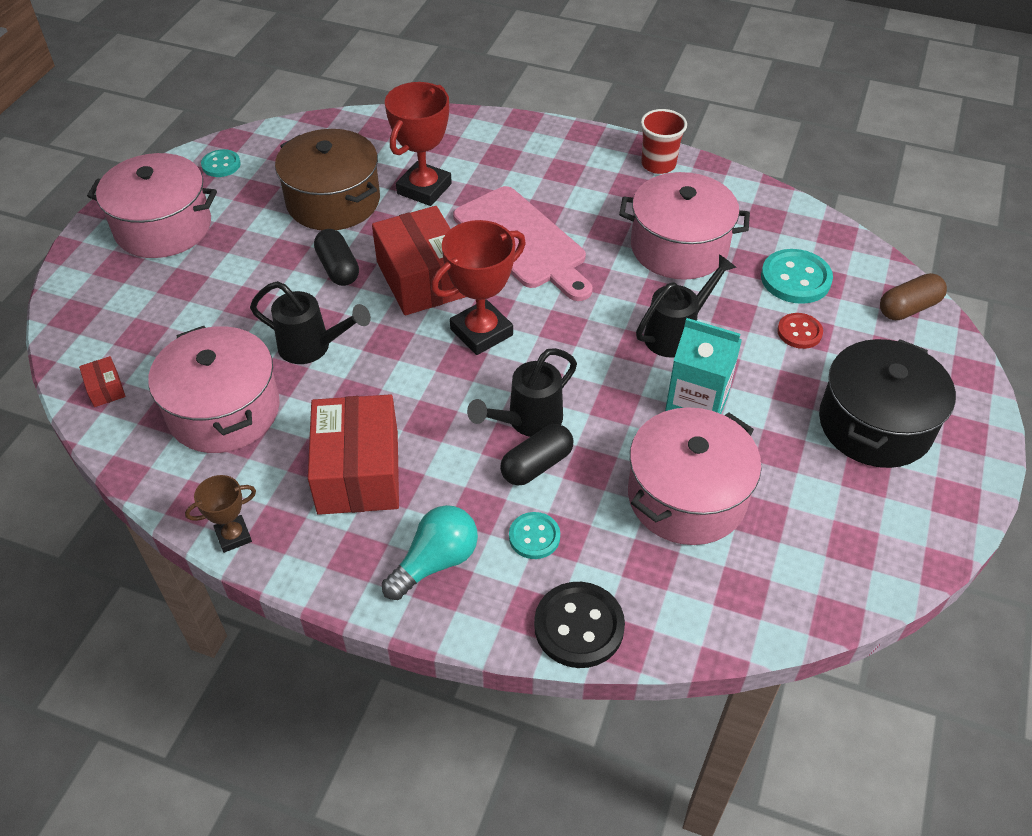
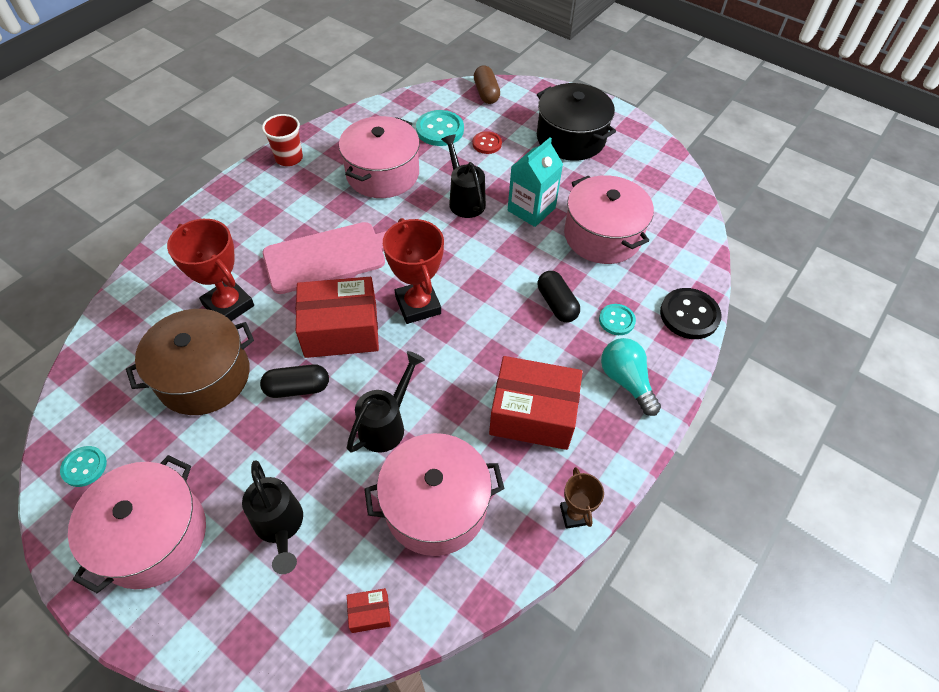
camera: 75 degrees left, 5 degrees up
black watering can [467,348,577,437] -> black watering can moved to [242,460,303,574]

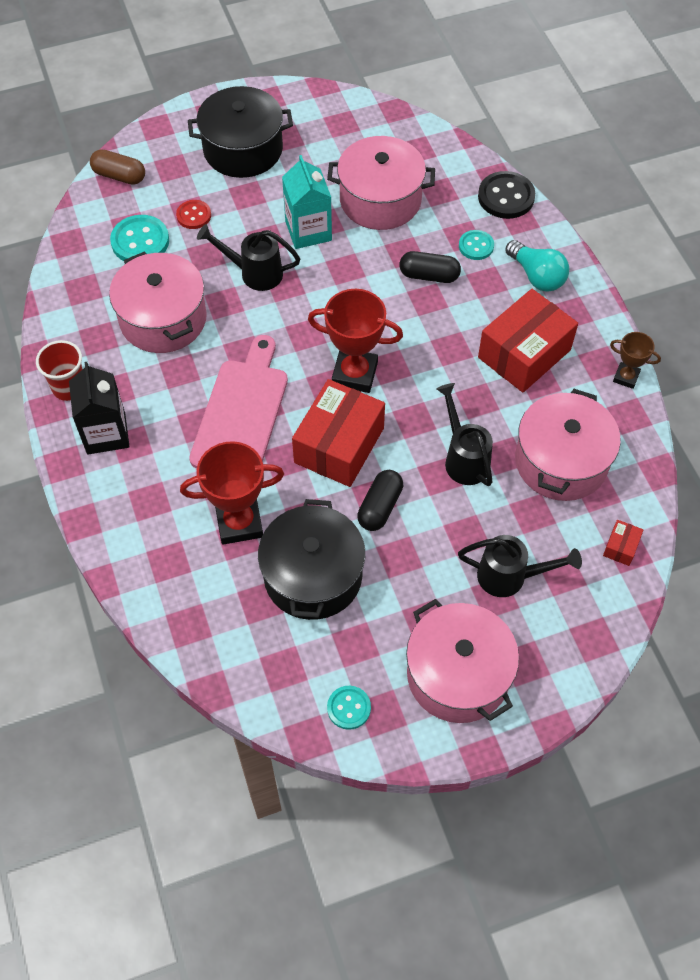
camera: 55 degrees left, 5 degrees up
brown pot [126,309,254,415] -> black pot [258,499,365,620]
turquoise light bulb [601,338,661,416] -> turquoise light bulb turned 135 degrees counterclockwise [505,240,569,291]
none -> black carton [69,362,130,455]

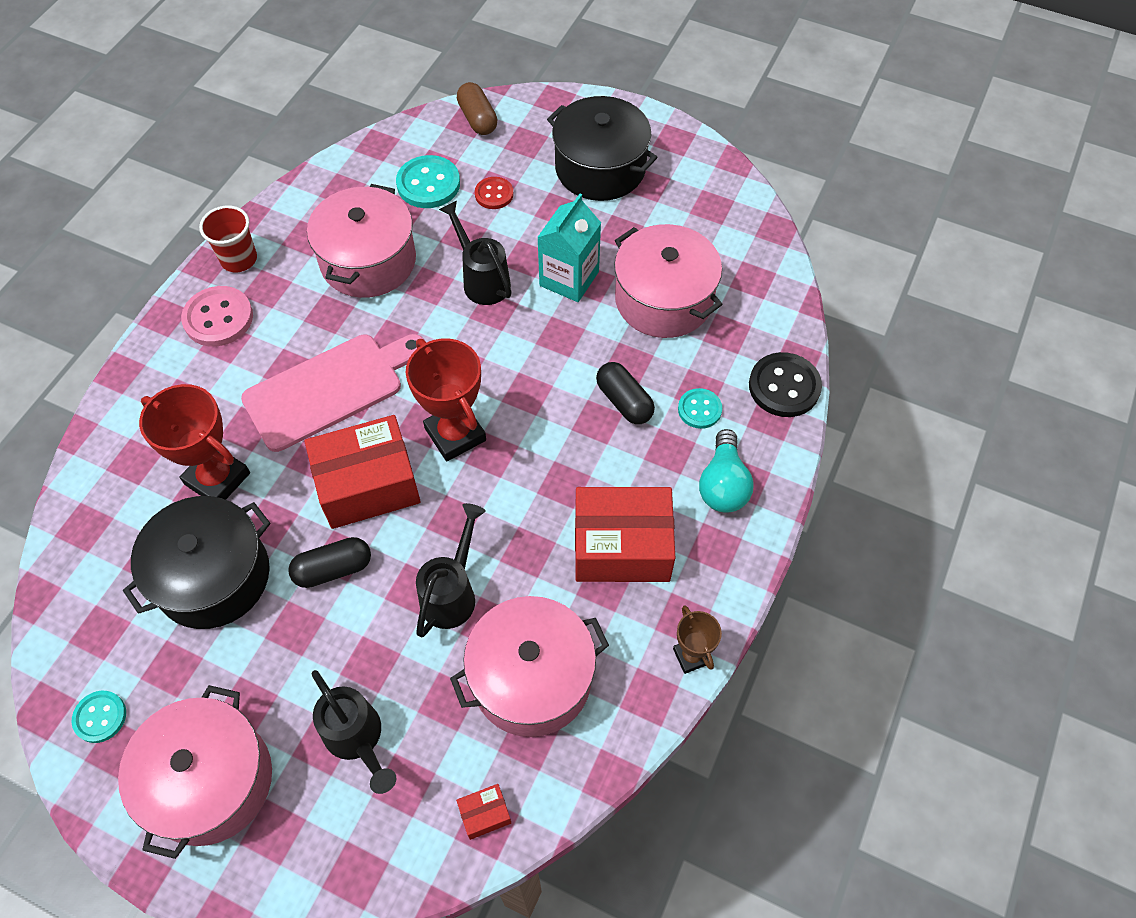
camera: 45 degrees right, 0 degrees up
black carton [69,362,130,455] -> pink button [181,286,253,347]

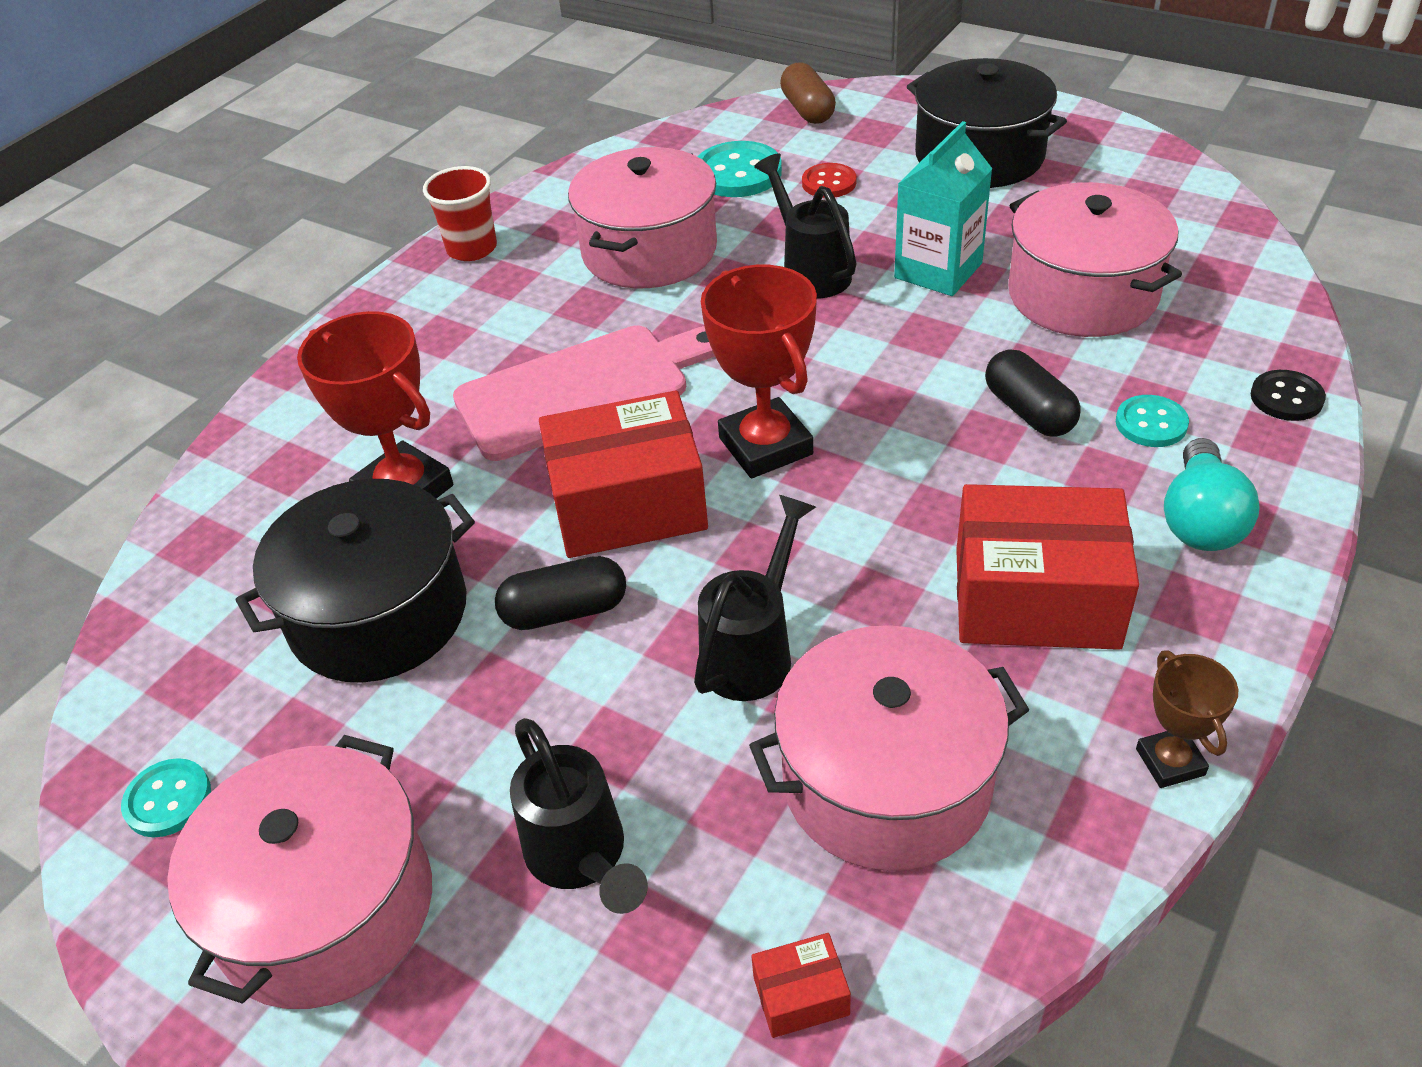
camera: 10 degrees right, 15 degrees down
pink button [181,286,253,347] -> none
black button [749,352,822,417] -> black button [1251,370,1326,421], size x0.61

